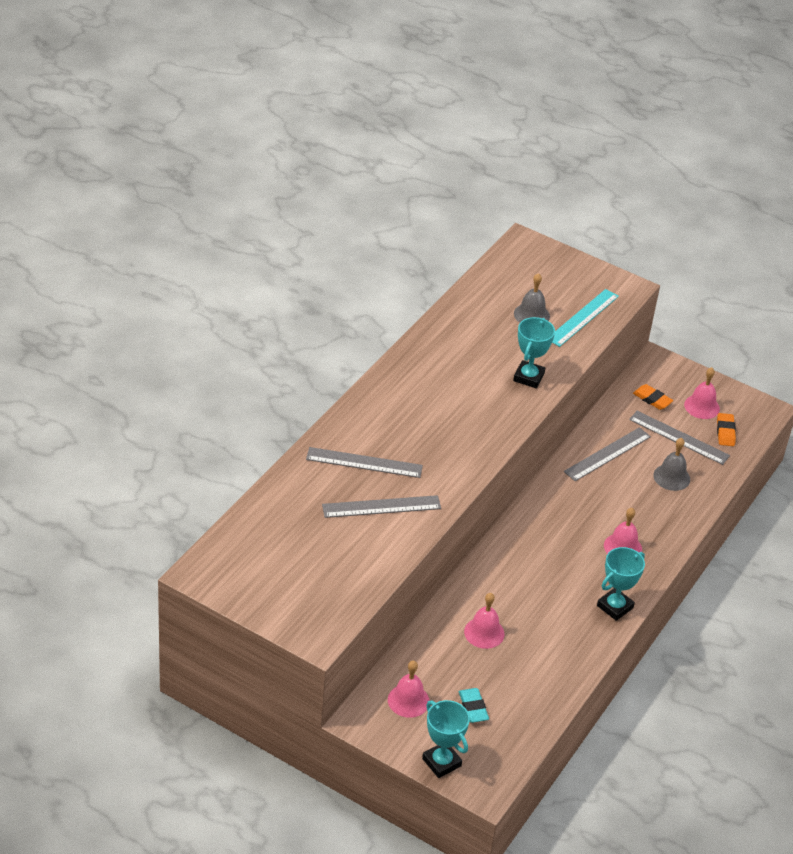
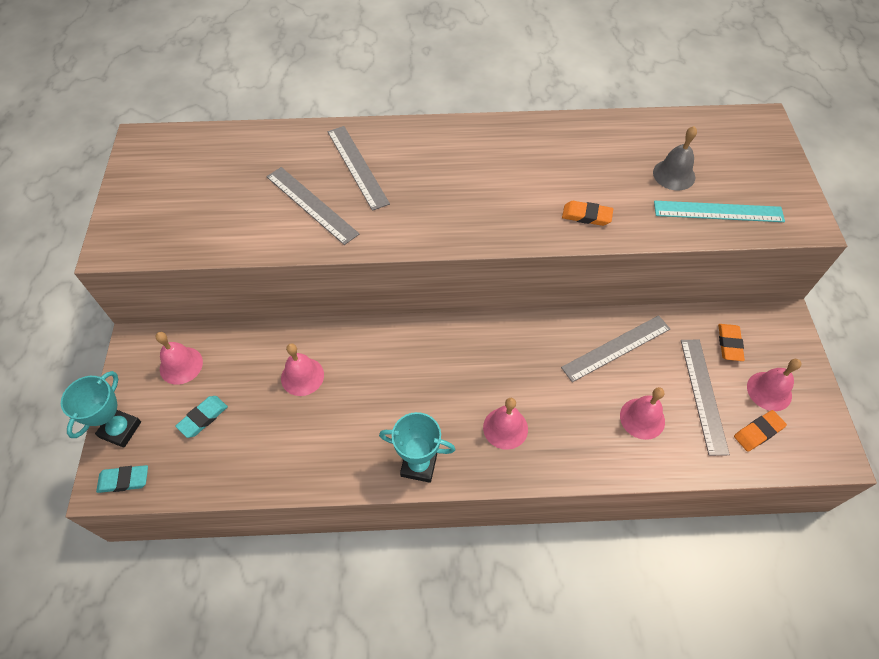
camera: 60 degrees right, 15 degrees up
turquoise trophy [513,317,555,388] -> orange eraser [562,201,613,226]
grey ruler [564,427,651,481] -> grey ruler turned 45 degrees counterclockwise [561,315,670,382]
grey bell [653,438,690,491] -> pink bell [620,387,665,440]
none -> turquoise eraser [96,465,148,493]

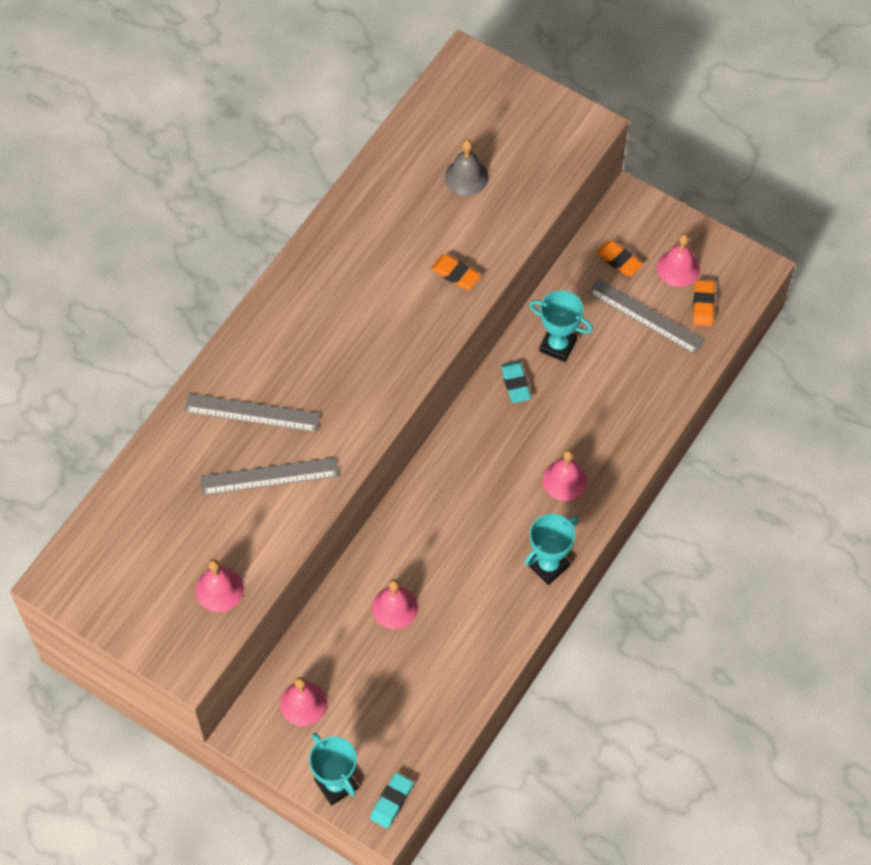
camera: 55 degrees left, 5 degrees up
turquoise eraser [175,396,228,438] -> turquoise eraser moved to [501,361,531,403]
grey ruler [561,315,670,382] -> turquoise trophy [529,290,593,362]
orange eraser [562,201,613,226] -> orange eraser turned 75 degrees clockwise [431,255,481,290]
pink bell [620,387,665,440] -> pink bell moved to [196,559,244,612]
turquoise ruler [654,201,785,222] -> none

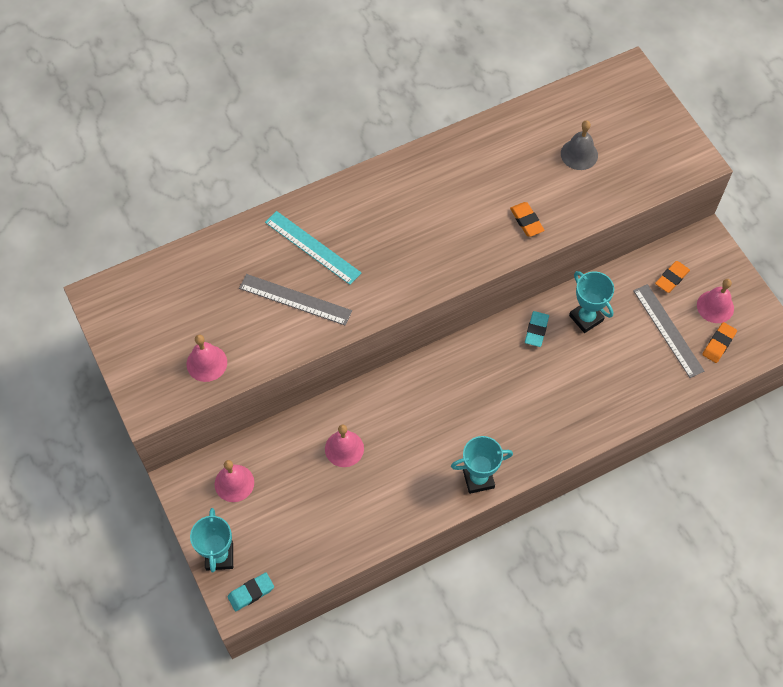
camera: 30 degrees right, 0 degrees up
grey ruler [184,393,320,432] -> turquoise ruler [265,211,361,285]
pink bell [543,450,587,501] -> none
orange eraser [596,241,643,276] -> orange eraser turned 60 degrees clockwise [655,261,690,293]

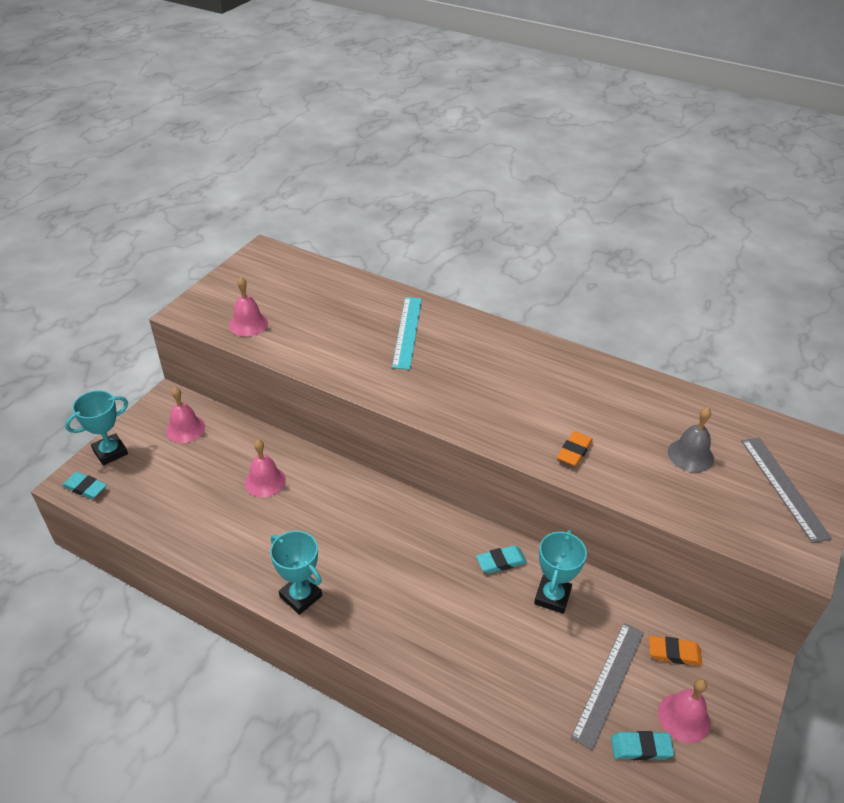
camera: 55 degrees right, 20 degrees down
grey ruler [239,274,352,326] -> grey ruler moved to [741,437,832,543]
orange eraser [702,322,737,363] -> turquoise eraser [611,731,674,760]

